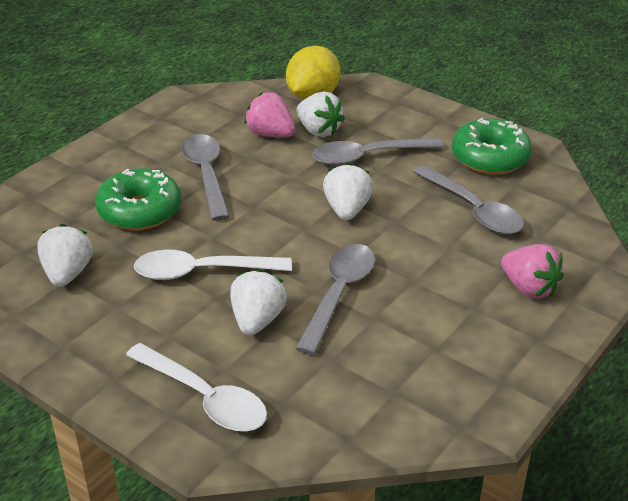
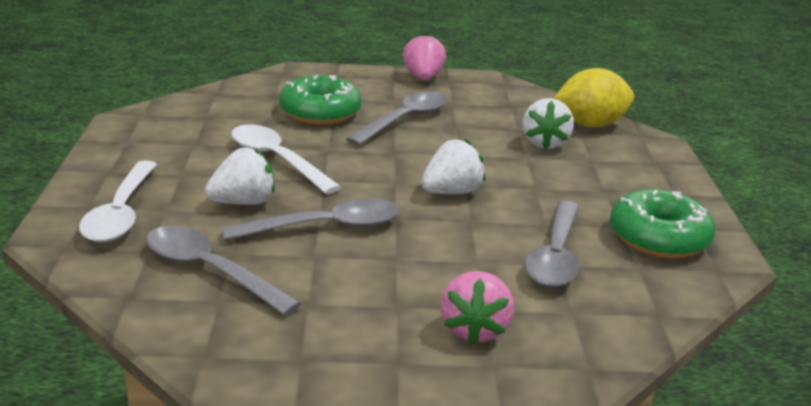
camera: 50 degrees right, 10 degrees down
white strawberry [37,224,93,287] -> none
pink strawberry [244,92,295,138] -> pink strawberry moved to [403,33,446,80]
grey spoon [312,137,444,166] -> grey spoon moved to [146,226,301,316]

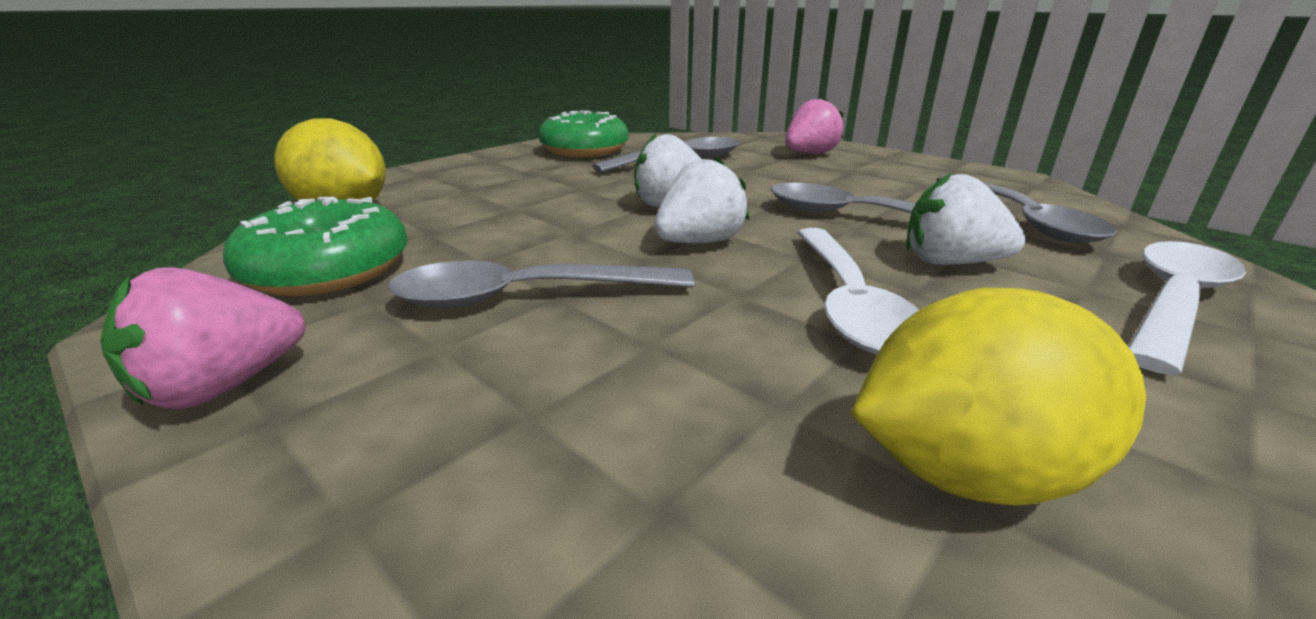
camera: 135 degrees left, 0 degrees up
green donut [279,75,361,125] -> green donut moved to [223,196,407,296]
white strawberry [523,98,574,149] -> white strawberry moved to [654,156,750,243]
none -> yellow lemon [851,288,1146,506]

